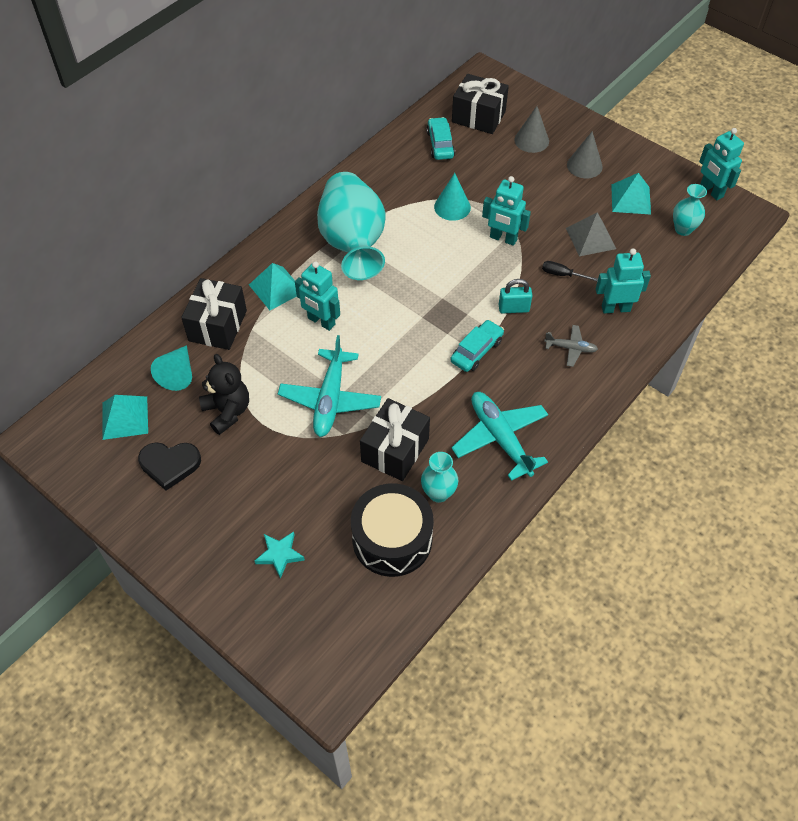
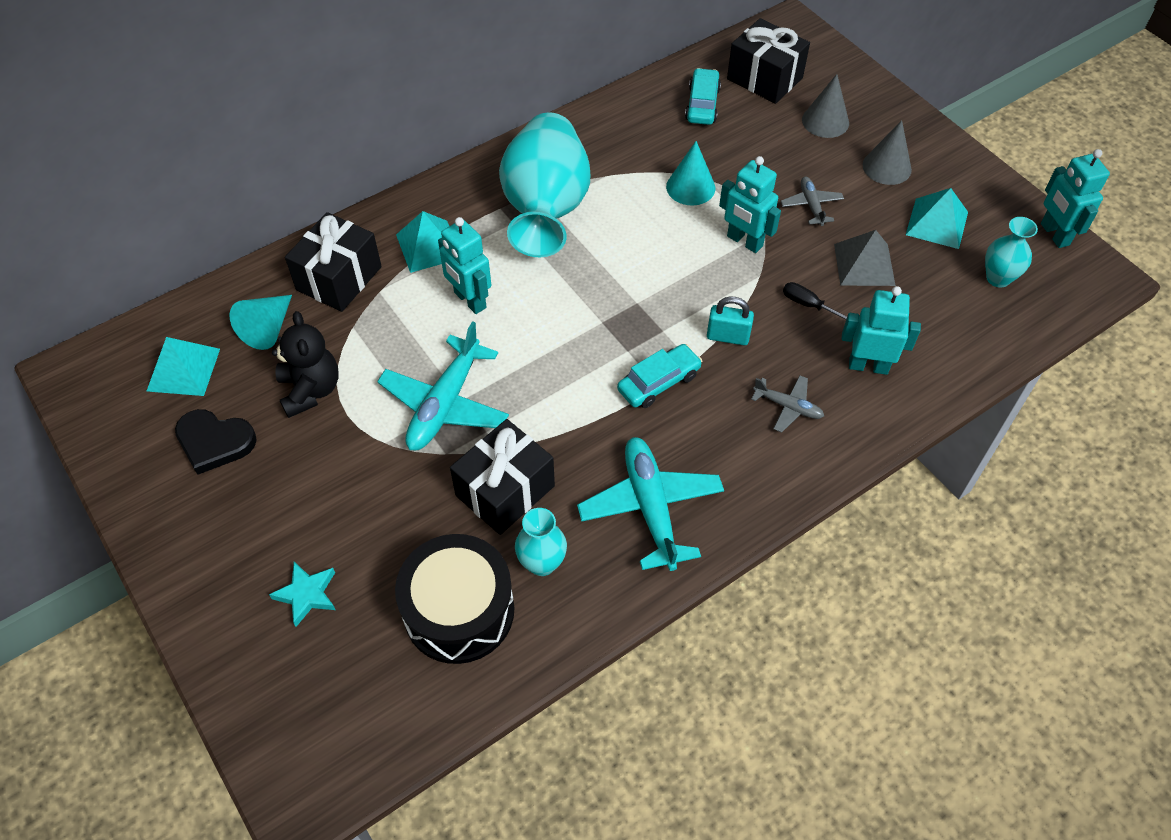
camera: 15 degrees right, 0 degrees up
none -> grey plane [781,177,844,226]

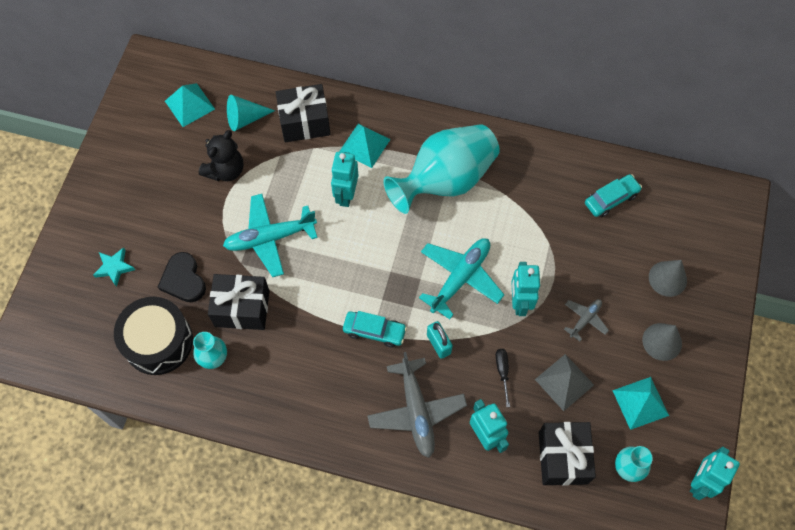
camera: 50 degrees right, 10 degrees up
black heart [175,409,257,475] -> black heart moved to [158,252,206,302]
turquoise plane [577,437,724,571] -> turquoise plane moved to [419,238,504,319]
turquoise cone [666,141,715,206] -> none
black gift [727,18,810,104] -> black gift moved to [539,422,596,486]
grey plane [751,375,824,433] -> grey plane [367,352,467,458], size x1.91

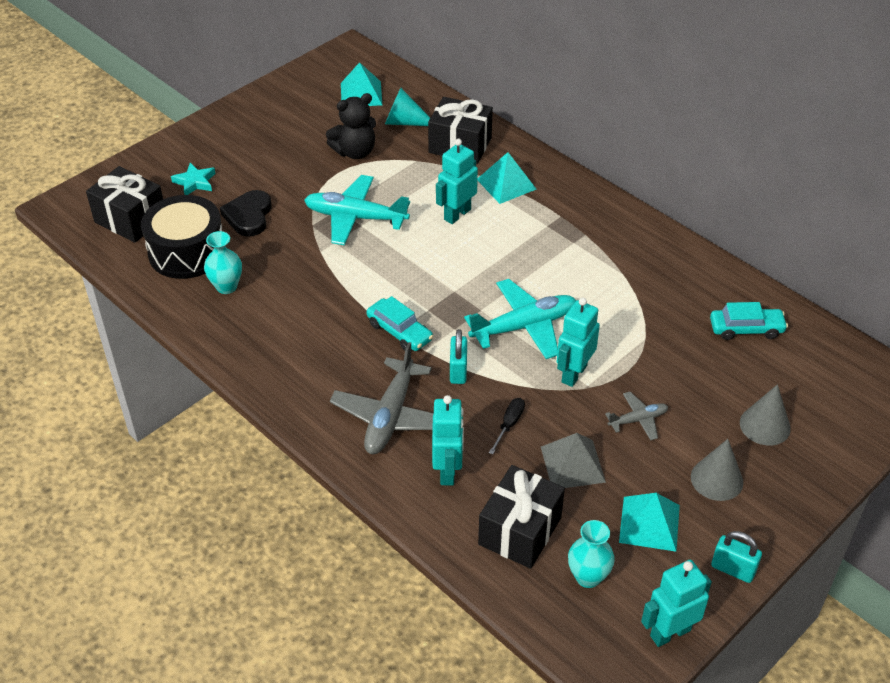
camera: 30 degrees right, 20 degrees down
black gift [208,274,269,330] -> black gift moved to [86,166,163,243]
turquoise vase [383,124,500,214] -> none
none -> turquoise padlock [711,531,762,583]

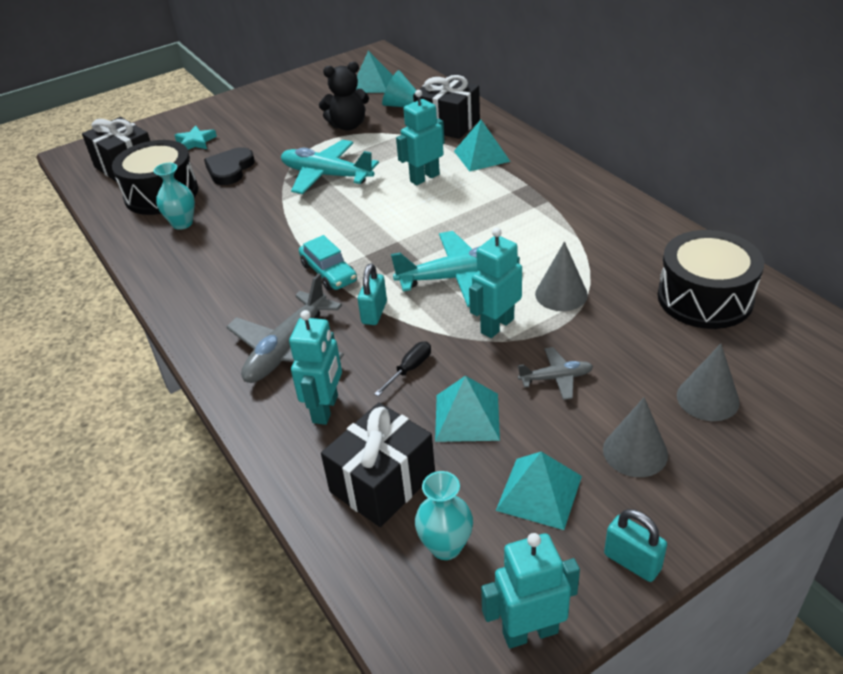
camera: 15 degrees right, 5 degrees down
grey pyramid [541,433,606,488] -> turquoise pyramid [435,376,500,442]
turquoise car [710,302,788,340] -> black drum [657,230,764,329]
none -> grey cone [535,241,588,311]

